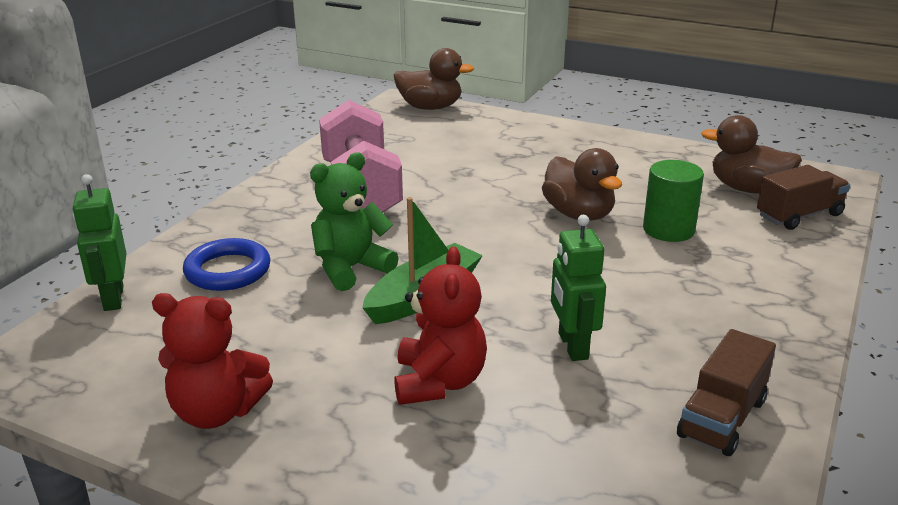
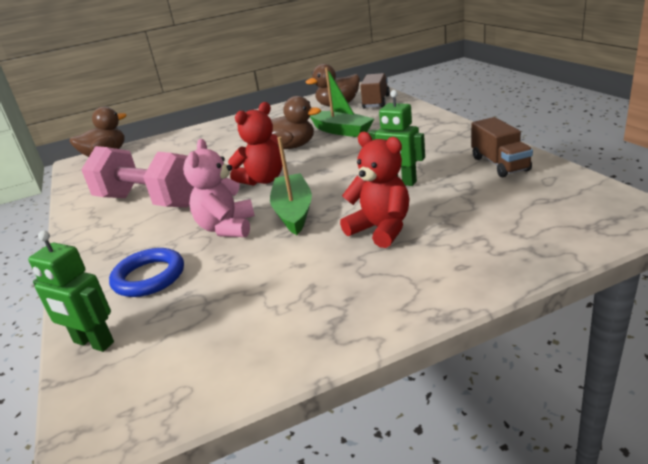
camera: 45 degrees left, 0 degrees up
red teddy bear [152,293,273,429] -> red teddy bear moved to [228,102,283,186]
green teddy bear [310,153,398,291] -> pink teddy bear [183,139,255,237]
green cylinder [643,160,704,242] -> green boat [310,67,374,137]

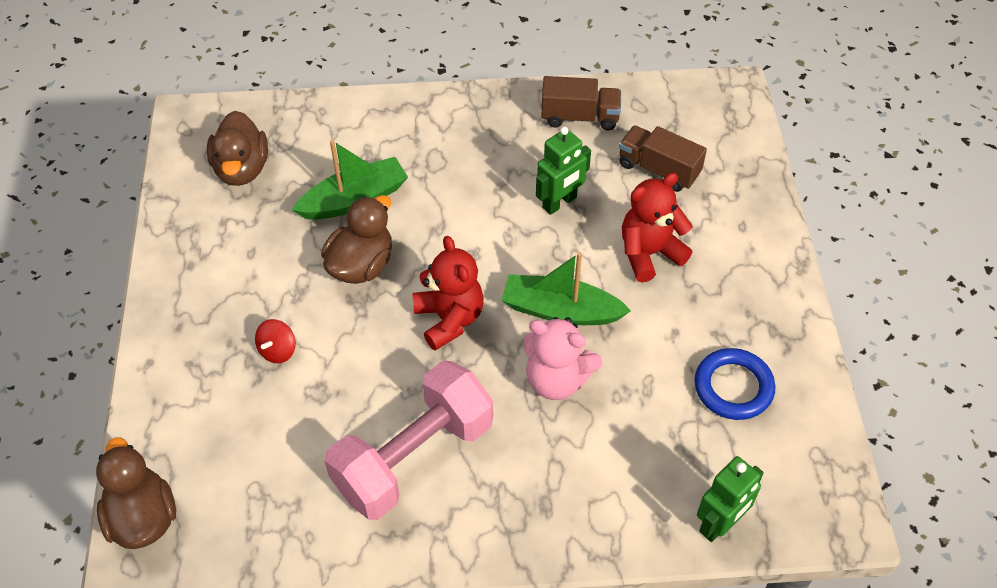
camera: 75 degrees left, 25 degrees up
blue ring [109,248,184,297] -> blue ring moved to [694,348,775,420]
brown truck [360,73,390,108] -> brown truck moved to [619,125,707,192]
none -> red spinning top [255,319,296,363]

